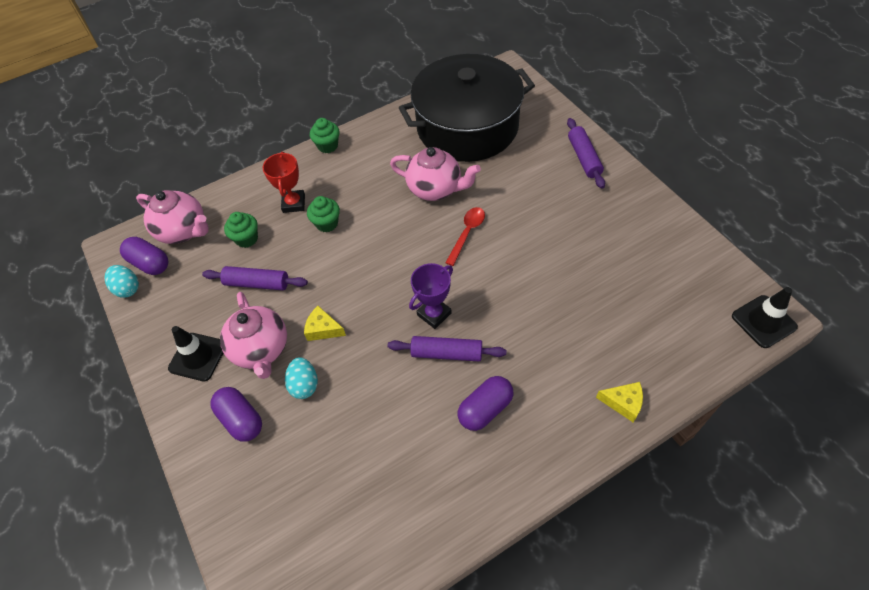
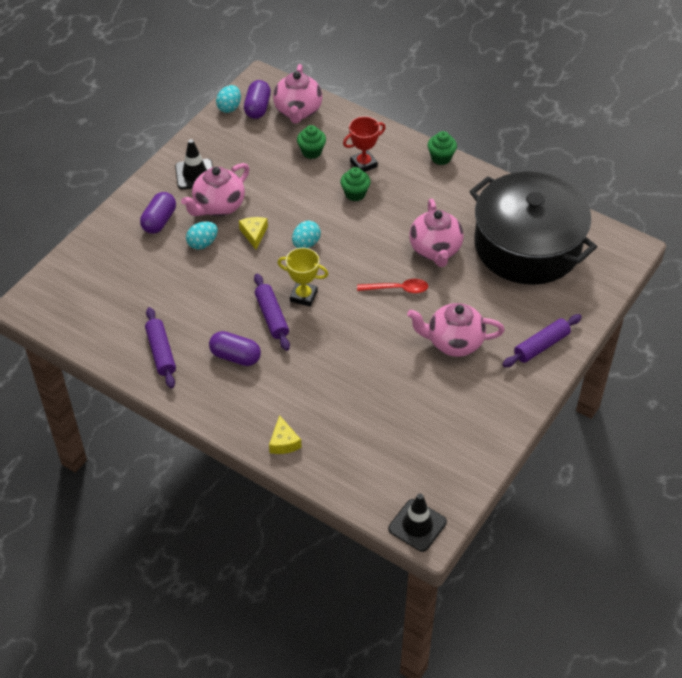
camera: 60 degrees right, 5 degrees down
purple rolling pin [202,266,308,290] -> purple rolling pin moved to [145,307,176,389]
purple trophy [409,263,453,329] -> yellow trophy [278,248,328,307]
none -> turquoise egg [292,221,321,248]
none -> pink teapot [407,303,505,357]

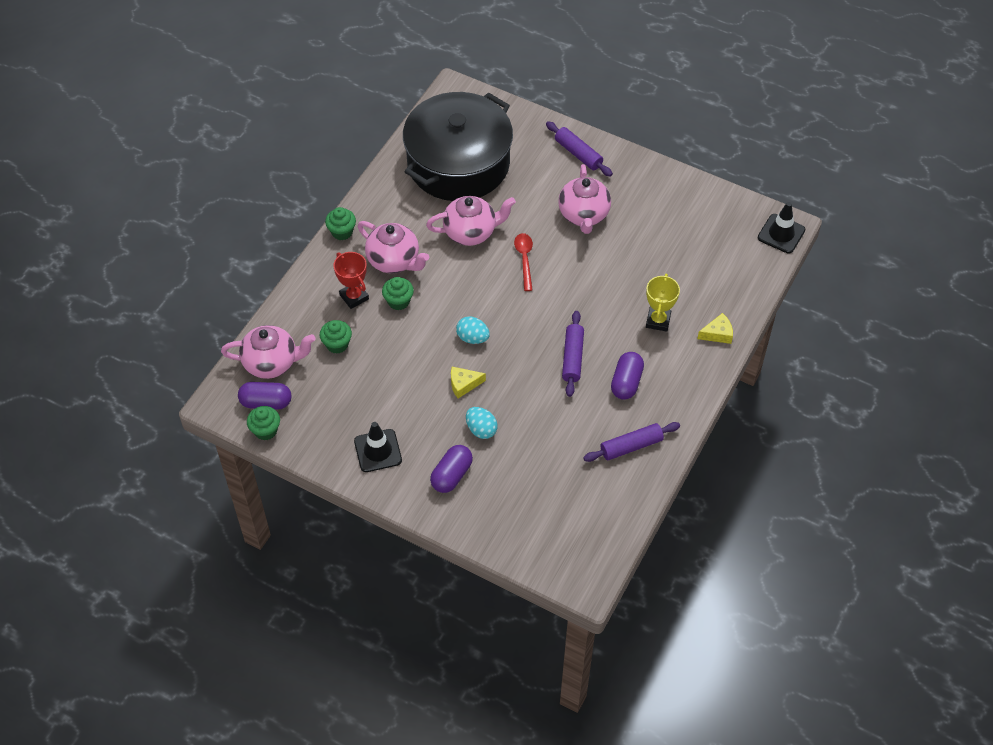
camera: 95 degrees left, 5 degrees up
purple capsule [140,192,176,234] -> purple capsule turned 75 degrees counterclockwise [430,445,473,493]
pink teapot [181,163,249,216] -> pink teapot moved to [358,221,429,274]
turquoise egg [216,85,241,113] -> green cupcake [247,406,280,441]
purple rolling pin [254,273,290,351] -> purple rolling pin turned 60 degrees counterclockwise [562,311,584,397]
yellow trophy [278,248,328,307] -> yellow trophy moved to [646,274,680,332]

